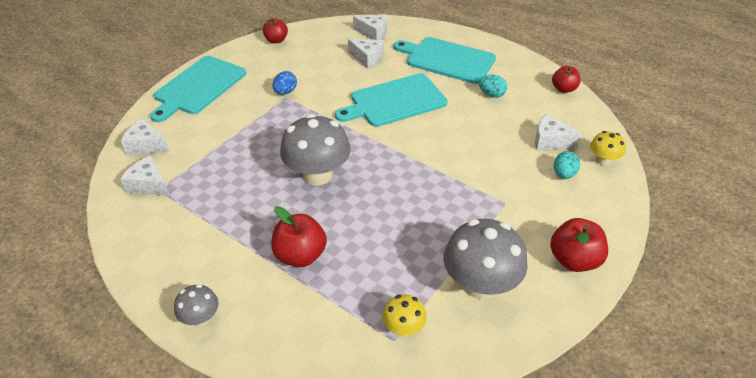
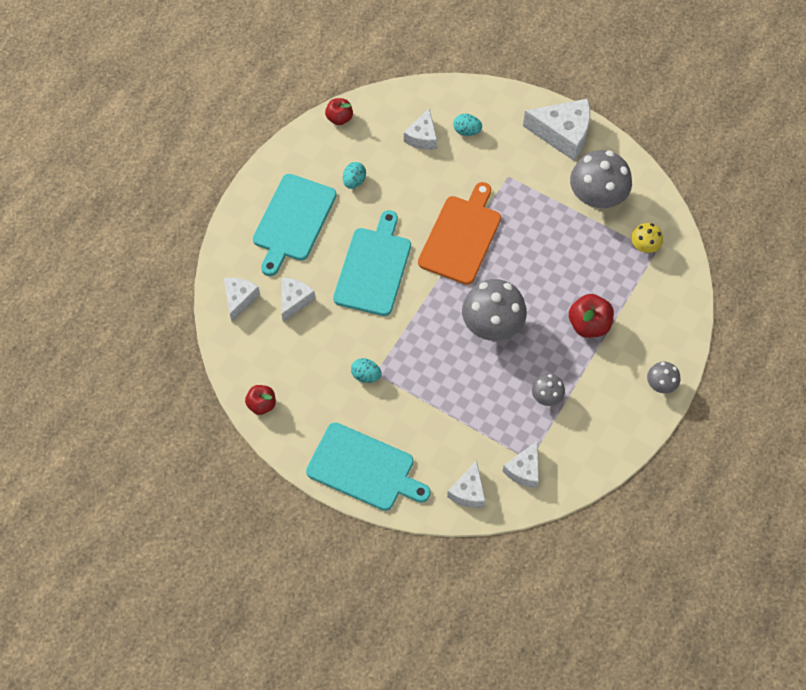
camera: 95 degrees left, 20 degrees up
blue egg [273,71,297,95] -> turquoise egg [351,358,382,383]
turquoise cutting board [335,73,448,127] -> turquoise cutting board turned 135 degrees counterclockwise [333,210,411,316]
red apple [550,218,608,272] -> white cheese [523,99,590,161]
yellow mushroom [590,131,626,166] -> none
none -> orange cutting board [418,182,501,285]
none -> grey mushroom [532,374,565,406]

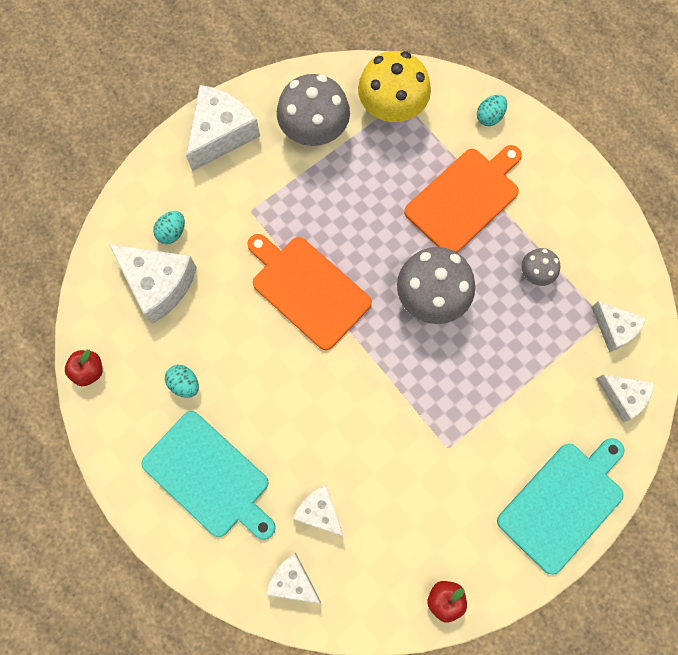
camera: 70 degrees left, 10 degrees up
turquoise cutting board [333,210,411,316] -> none
turquoise egg [351,358,382,383] -> turquoise egg moved to [477,95,507,126]
white cheese [404,109,437,150] -> white cheese [109,244,197,324], size x1.67
red apple [569,294,614,338] -> orange cutting board [404,145,522,253]
yellow mushroom [631,223,663,253] -> yellow mushroom [358,51,431,122], size x1.97
grey mushroom [647,361,680,393] -> none

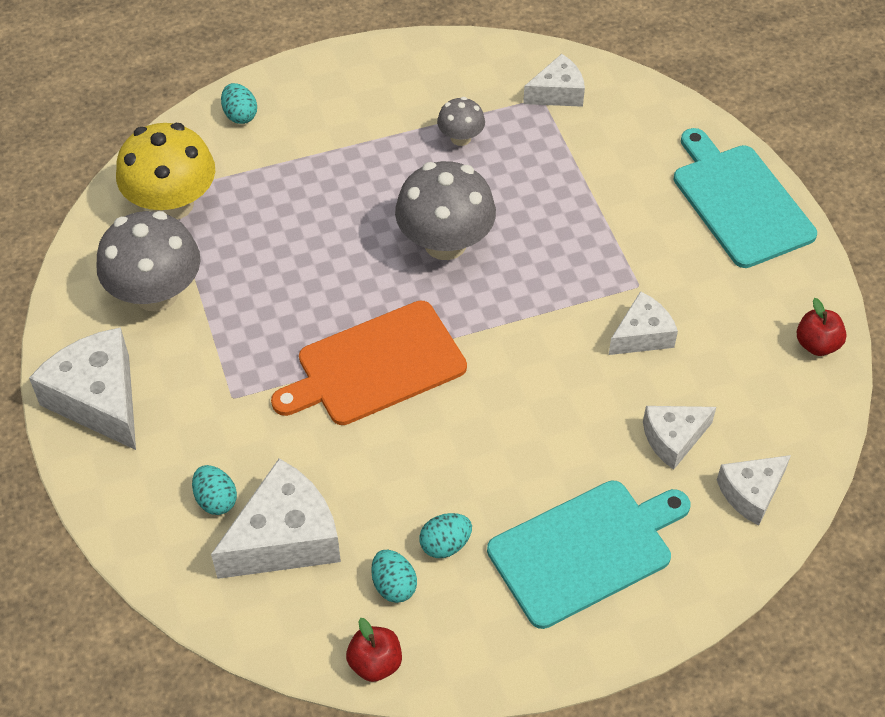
camera: 70 degrees left, 20 degrees down
orange cutting board [404,145,522,253] -> none
white cheese [596,374,654,423] -> white cheese moved to [609,291,678,355]
none -> turquoise egg [371,550,417,603]

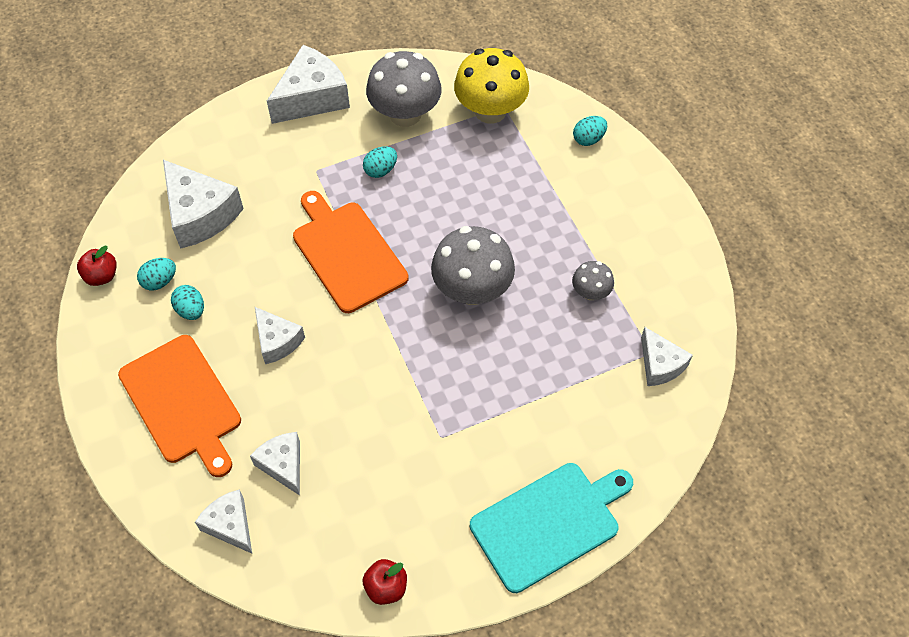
camera: 85 degrees right, 5 degrees up
turquoise egg [192,465,237,515] -> turquoise egg moved to [363,146,397,178]
turquoise cutting board [487,480,690,629] -> orange cutting board [118,335,241,477]
white cheese [609,291,678,355] -> white cheese moved to [255,307,305,364]

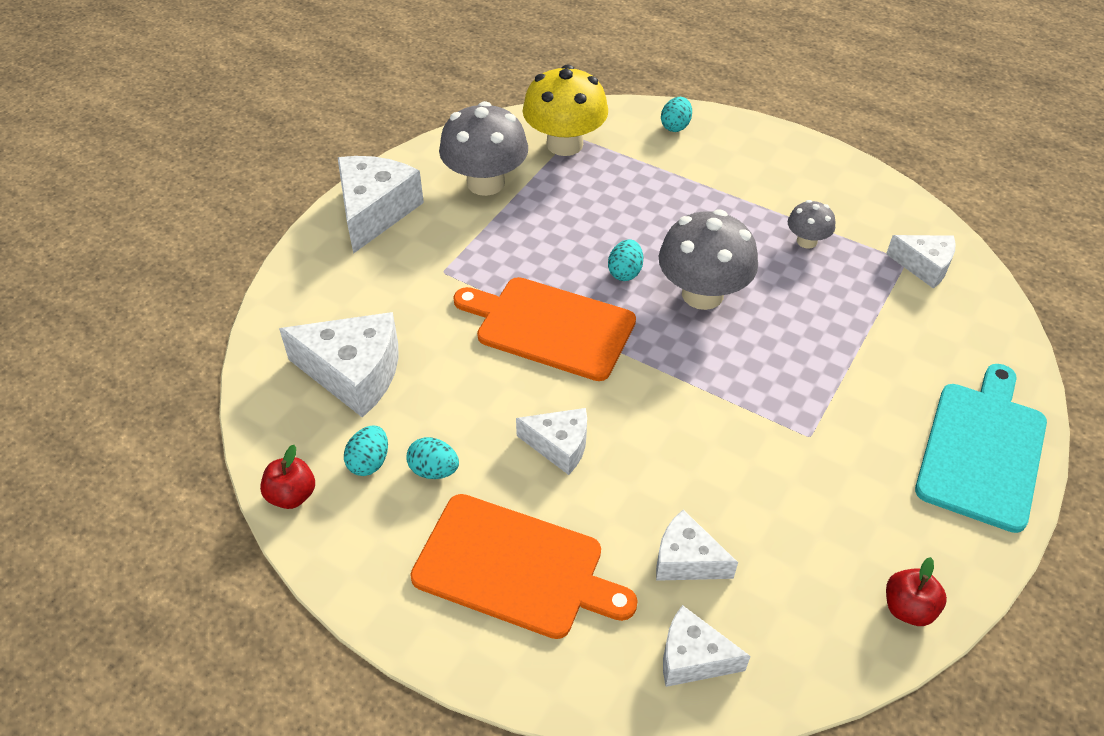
camera: 35 degrees left, 10 degrees down
turquoise egg [363,146,397,178] -> turquoise egg moved to [608,239,643,281]

